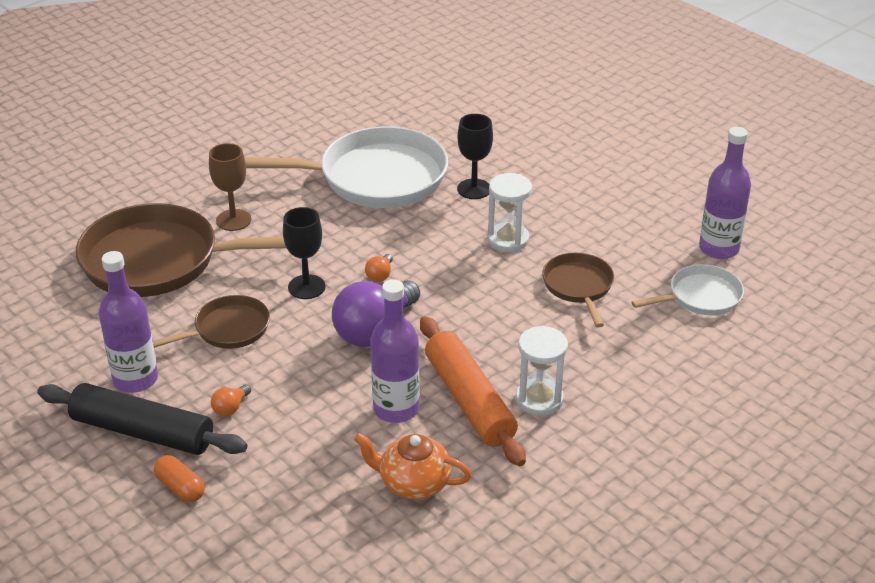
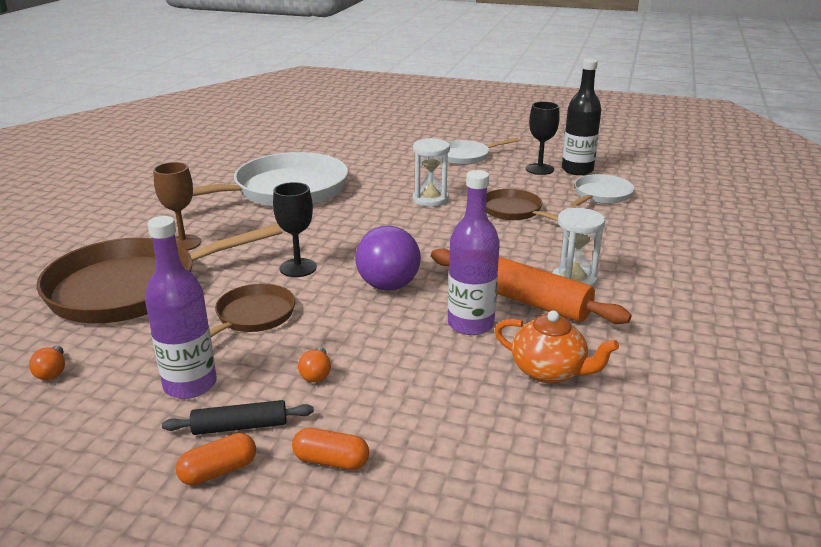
camera: 30 degrees left, 10 degrees down
black rolling pin [37,383,247,455] -> black rolling pin [162,400,314,435], size x0.53
orange teapot [354,433,471,500] -> orange teapot turned 135 degrees counterclockwise [495,311,619,383]
orange light bulb [365,254,393,282] -> orange light bulb moved to [29,346,65,380]
black goblet [457,114,493,199] -> black goblet moved to [526,102,560,175]
purple bottle [699,127,751,259] -> black bottle [562,59,601,175]
none -> orange capsule [176,433,256,485]
none -> white pan [448,138,519,165]

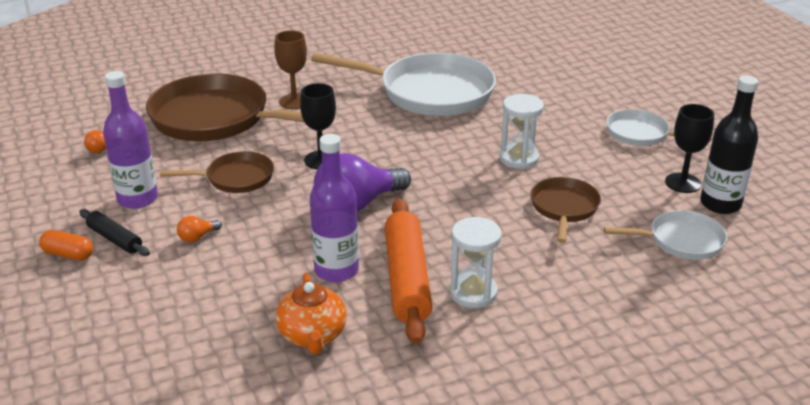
camera: 50 degrees right, 5 degrees up
orange capsule [292,428,369,470] -> none

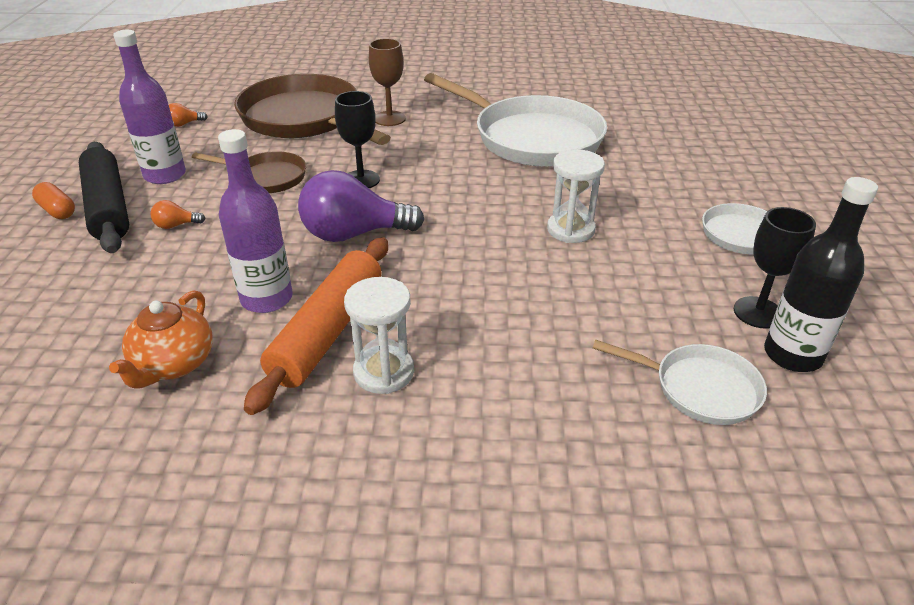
camera: 25 degrees right, 5 degrees up
black rolling pin [79,209,150,256] -> black rolling pin [79,142,129,253], size x1.89
brown pan [530,177,601,243] -> none

